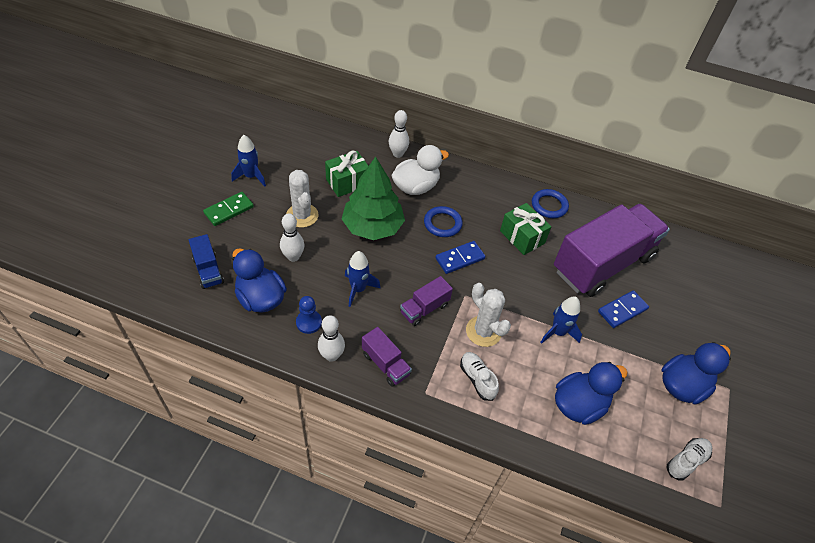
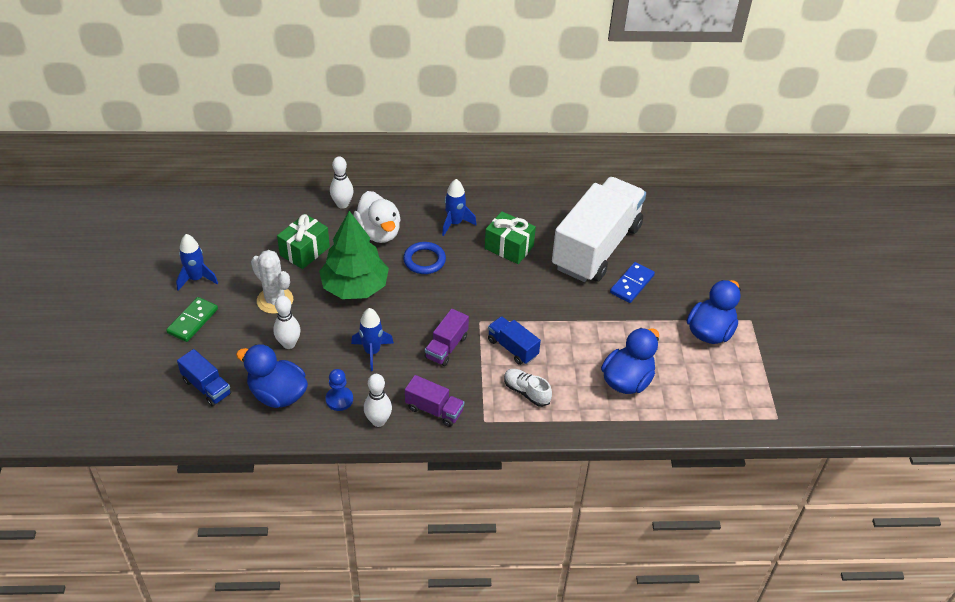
camera: 20 degrees left, 5 degrees down
white duck [391,145,449,195] -> white duck turned 120 degrees clockwise [354,191,401,243]
blue domino [435,241,486,274] -> none
white cactus [466,283,511,347] -> blue truck [488,316,541,365]
blue ring [532,189,569,218] -> none
blue rocket [541,296,582,343] -> blue rocket moved to [442,179,477,236]
purple truck [554,204,670,297] -> white truck [552,177,646,282]
white shoe [667,438,712,481] -> none

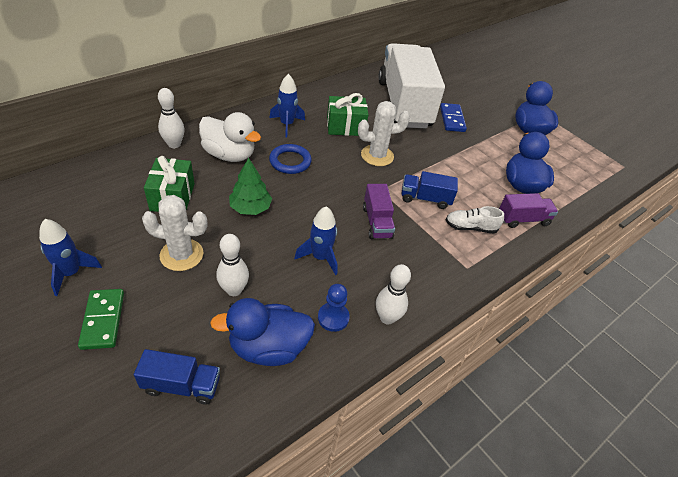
camera: 40 degrees left, 0 degrees up
green tree [319,211,389,299] -> green tree [229,158,272,215], size x0.58
purple truck [405,375,464,427] -> purple truck moved to [499,193,558,228]
none -> white cactus [358,101,410,166]

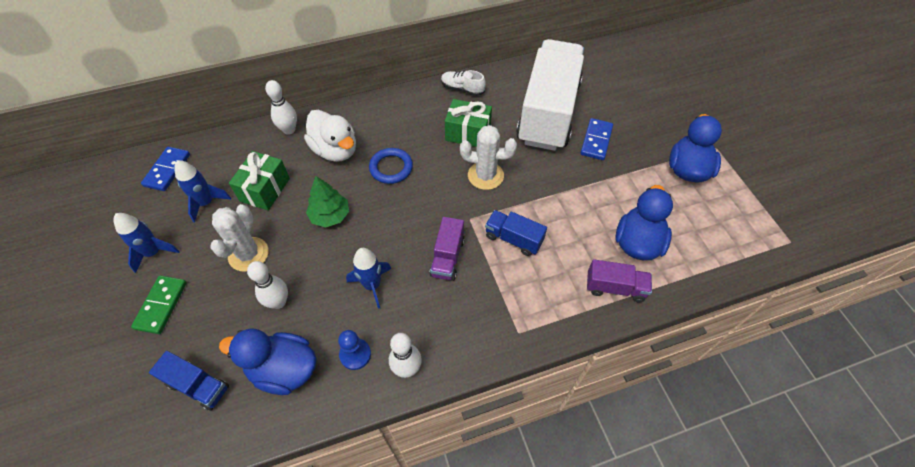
camera: 25 degrees right, 10 degrees up
white cactus [142,195,207,271] -> white cactus turned 75 degrees clockwise [210,204,269,272]
blue rocket [269,74,305,137] -> blue rocket moved to [174,160,231,222]
white shoe [446,206,504,233] -> white shoe moved to [441,70,486,96]
none -> blue domino [141,147,190,191]

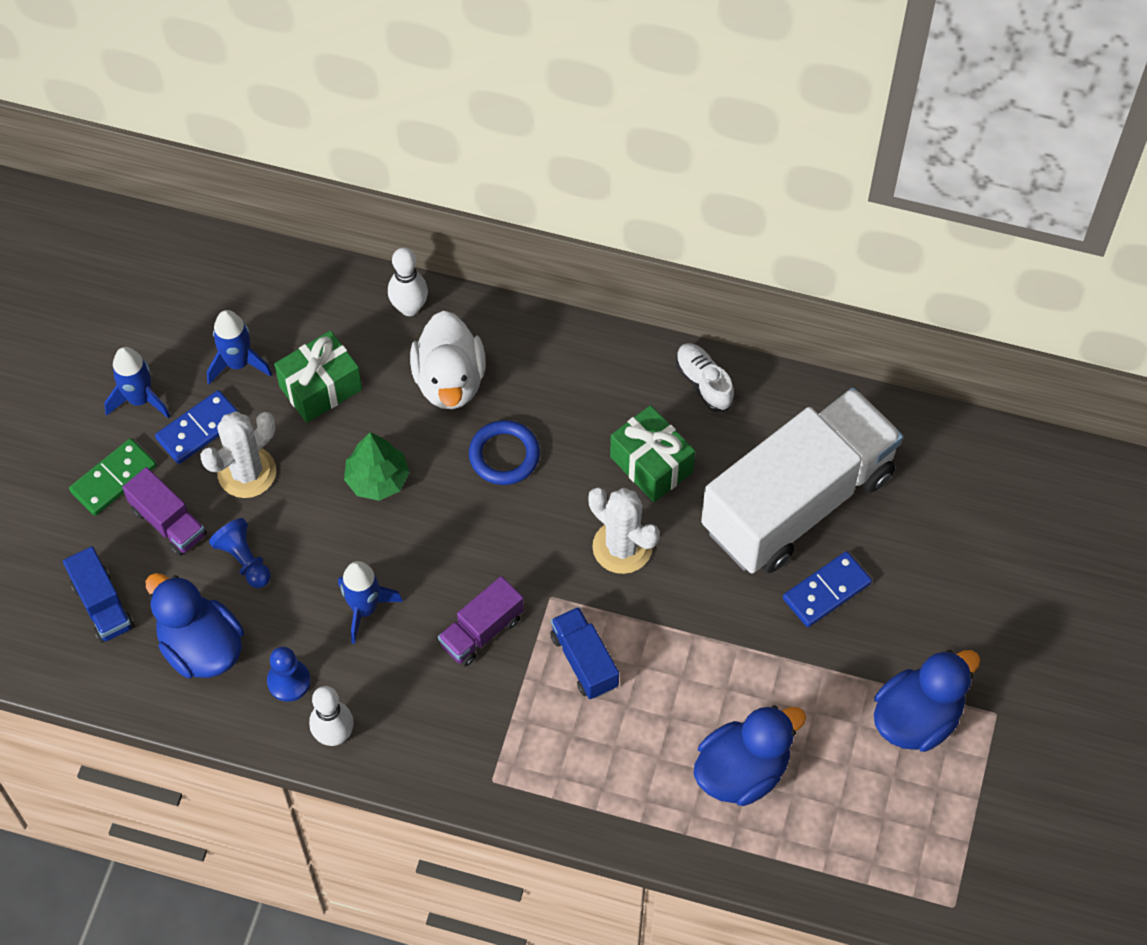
camera: 35 degrees right, 5 degrees up
blue domino [141,147,190,191] -> blue domino moved to [155,390,240,464]
white bowling pin [247,261,288,309] -> blue pawn [209,518,271,588]
purple truck [587,259,652,302] -> purple truck moved to [122,467,207,556]

